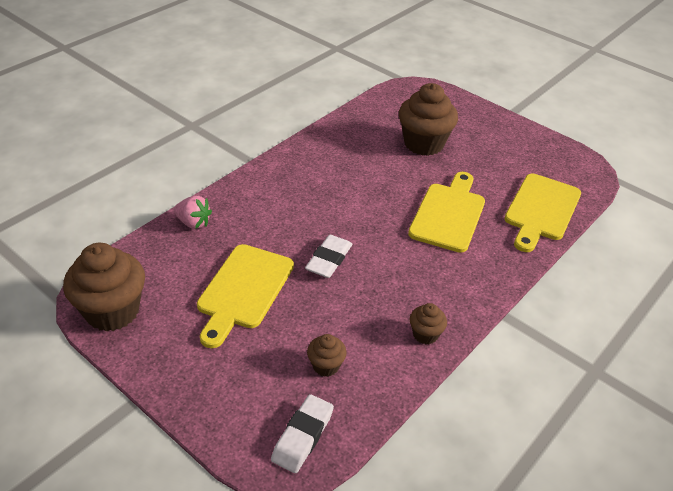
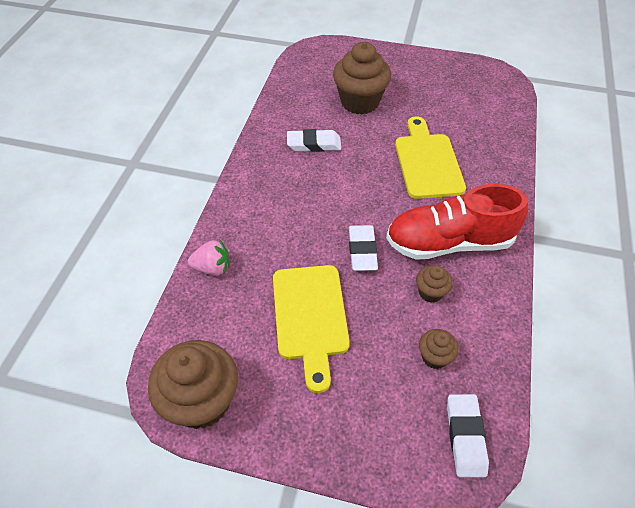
camera: 25 degrees left, 10 degrees up
brown cupcake [410,303,447,344] -> brown cupcake moved to [416,265,453,303]
yellow cutting board [505,174,581,252] -> none
none -> white eraser [287,129,341,152]
none -> red shoe [386,184,528,260]

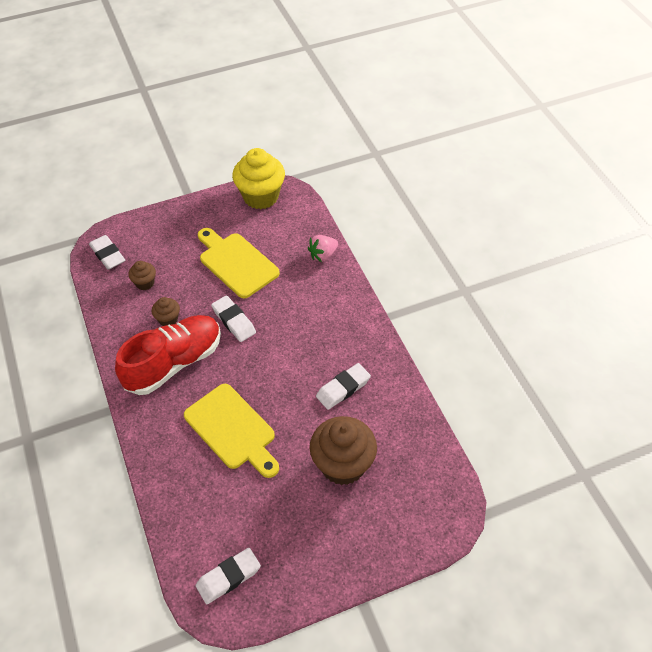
camera: 145 degrees right, 0 degrees up
brown cupcake [148,340,238,429] -> yellow cupcake [232,148,285,209]
none -> white eraser [196,548,261,604]

